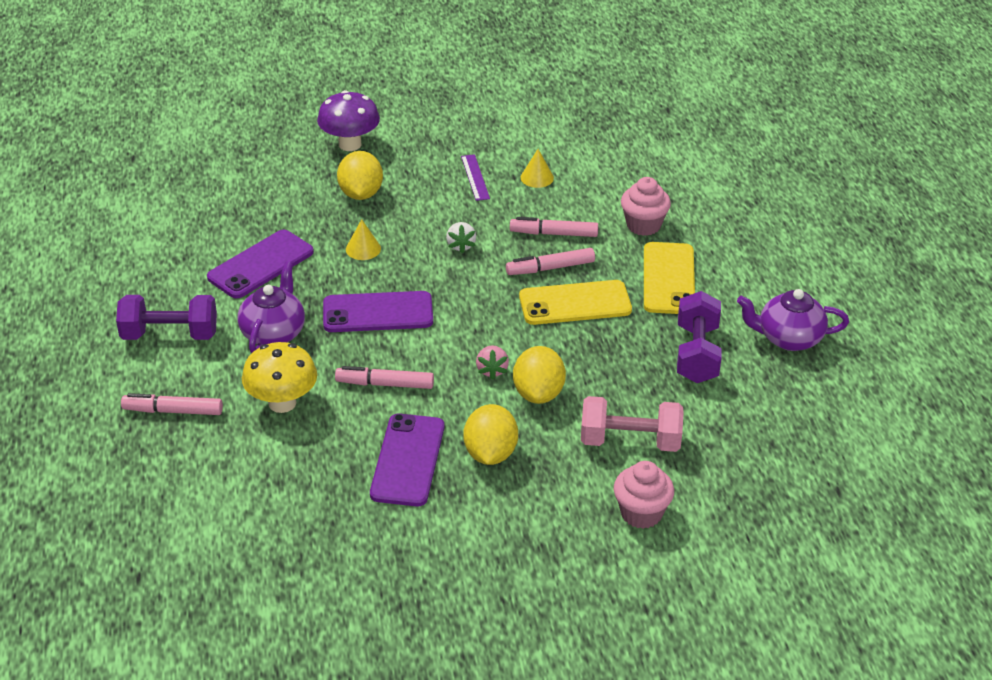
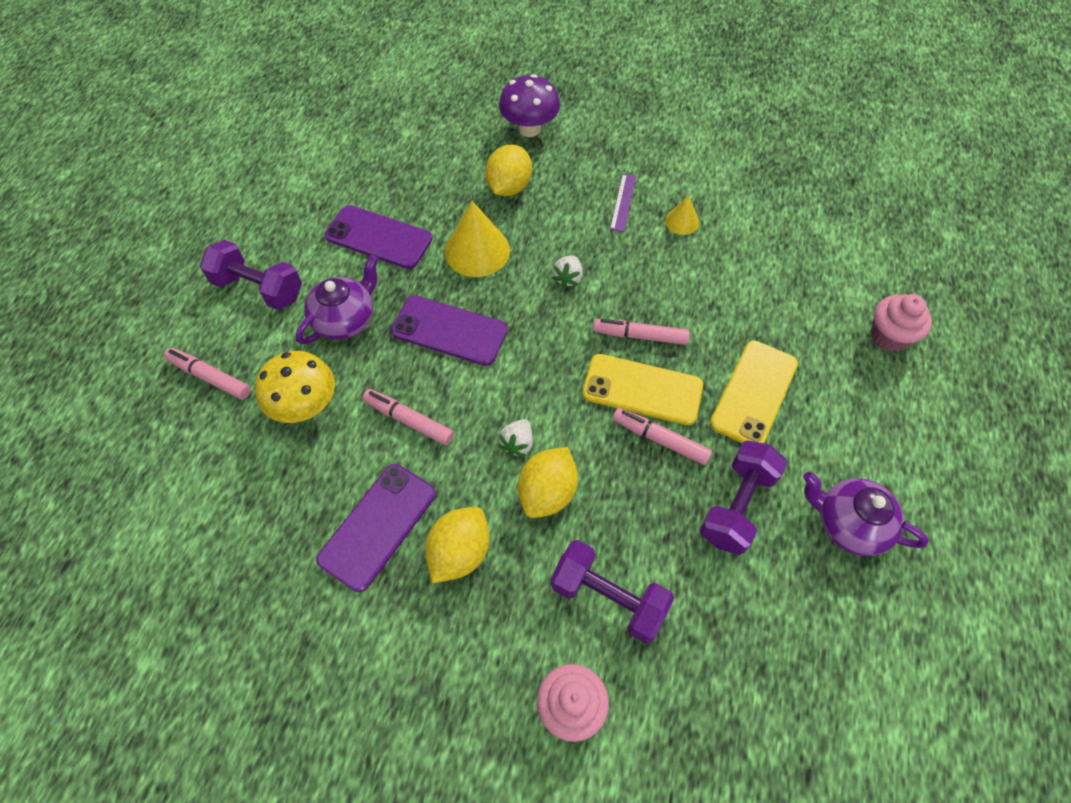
camera: 25 degrees right, 20 degrees up
purple phone [207,229,314,298] -> purple phone turned 45 degrees clockwise [325,205,432,269]
yellow cone [346,219,381,260] -> yellow cone [445,201,510,277], size x1.89
pink strawberry [476,345,509,380] -> white strawberry [498,419,533,457]
pink marker [510,217,598,237] -> pink marker moved to [613,408,712,465]
pink dumbbell [581,396,684,452] -> purple dumbbell [551,540,674,643]
pink cupcake [621,177,671,236] -> pink cupcake moved to [871,294,932,352]

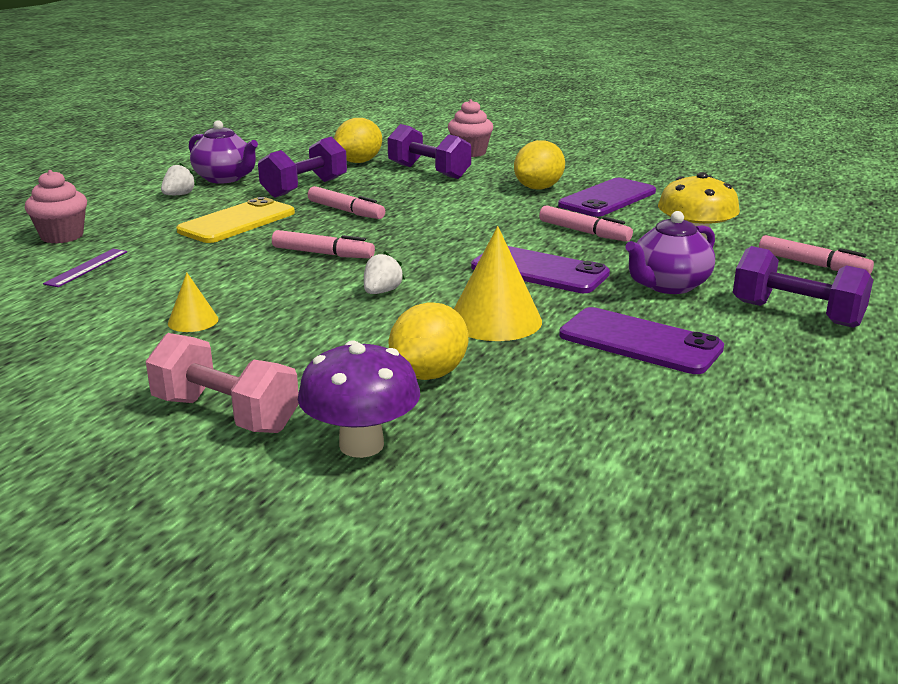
camera: 170 degrees left, 35 degrees down
white strawberry [498,419,533,457] -> white strawberry moved to [161,163,197,195]
yellow lemon [518,447,578,518] -> yellow lemon moved to [334,118,382,163]
yellow phone [582,354,703,425] -> none
purple ruler [610,174,636,232] -> purple ruler moved to [43,249,127,287]
none -> pink dumbbell [146,333,299,433]

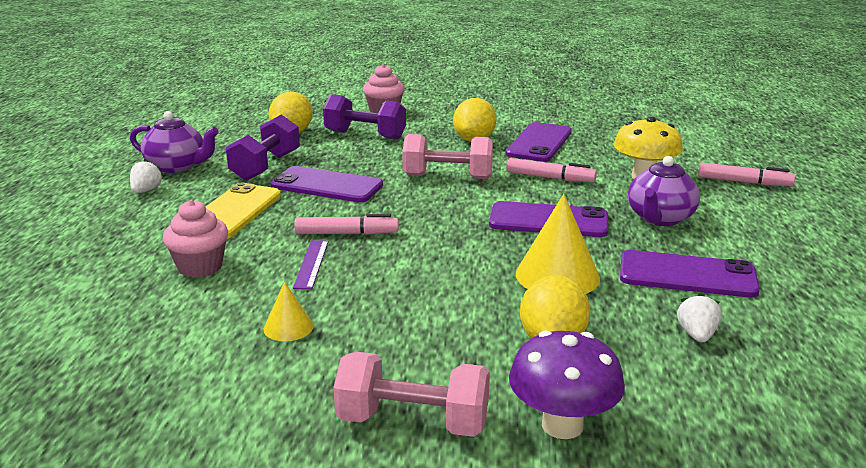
camera: 20 degrees left, 0 degrees up
pink cupcake [25,170,87,244] -> pink cupcake moved to [163,200,228,278]
purple ruler [43,249,127,287] -> purple ruler moved to [293,240,329,289]
pink marker [308,186,385,219] -> purple phone [271,166,383,202]
white strawberry [364,251,405,294] -> white strawberry moved to [677,293,722,343]
purple dumbbell [733,246,873,328] -> none
none -> pink dumbbell [402,134,493,179]

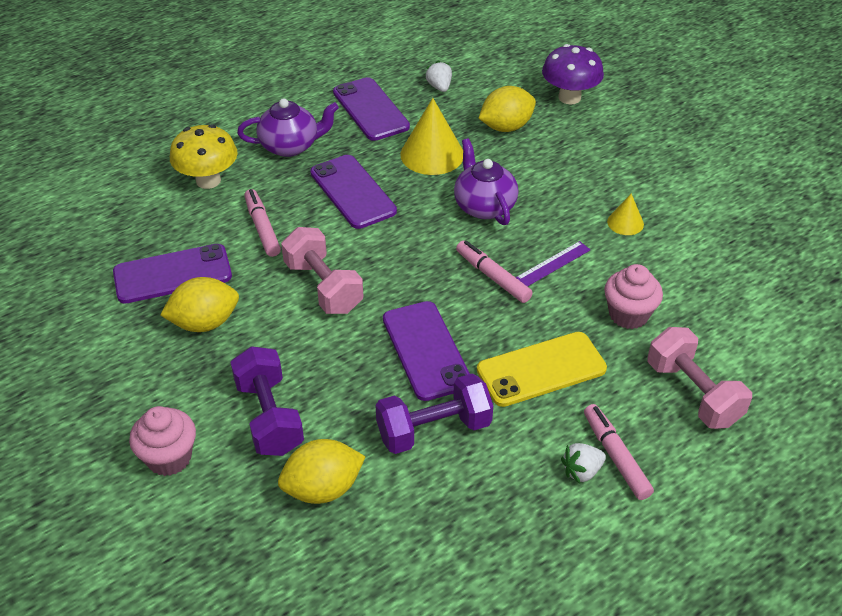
camera: 130 degrees left, 20 degrees up
purple teapot [130,111,219,173] -> purple teapot moved to [454,138,518,225]
pink dumbbell [333,352,490,437] -> pink dumbbell moved to [647,327,752,429]
white strawberry [677,293,722,343] -> white strawberry turned 105 degrees clockwise [425,61,452,92]
pink marker [698,163,795,186] -> pink marker moved to [584,404,654,500]

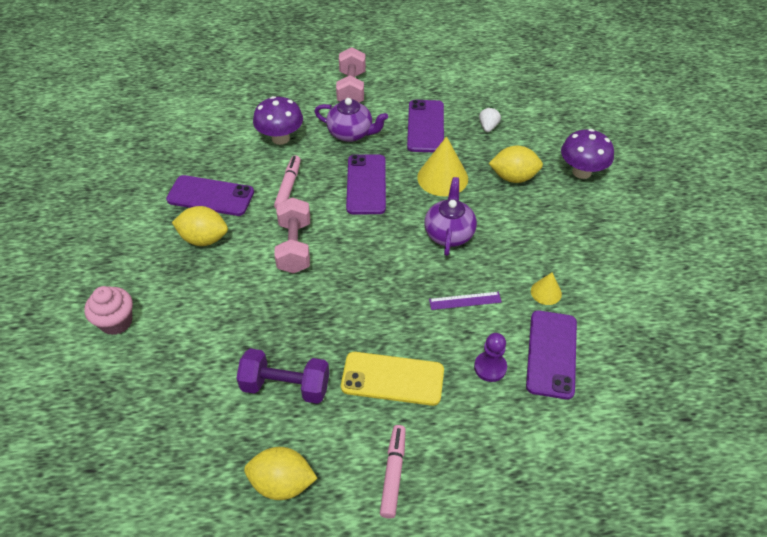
camera: 30 degrees right, 5 degrees up
yellow mushroom [170,124,238,189] -> purple mushroom [253,96,303,145]
purple dumbbell [230,346,304,456] -> none
yellow lemon [278,439,366,504] -> yellow lemon moved to [244,447,318,500]
purple phone [383,301,470,401] -> purple phone moved to [526,310,577,400]
pink marker [456,241,533,303] -> none
white strawberry [561,443,606,483] -> none
pink cupcake [604,264,663,329] -> purple pawn [474,333,507,382]
pink dumbbell [647,327,752,429] -> pink dumbbell moved to [336,47,366,102]

